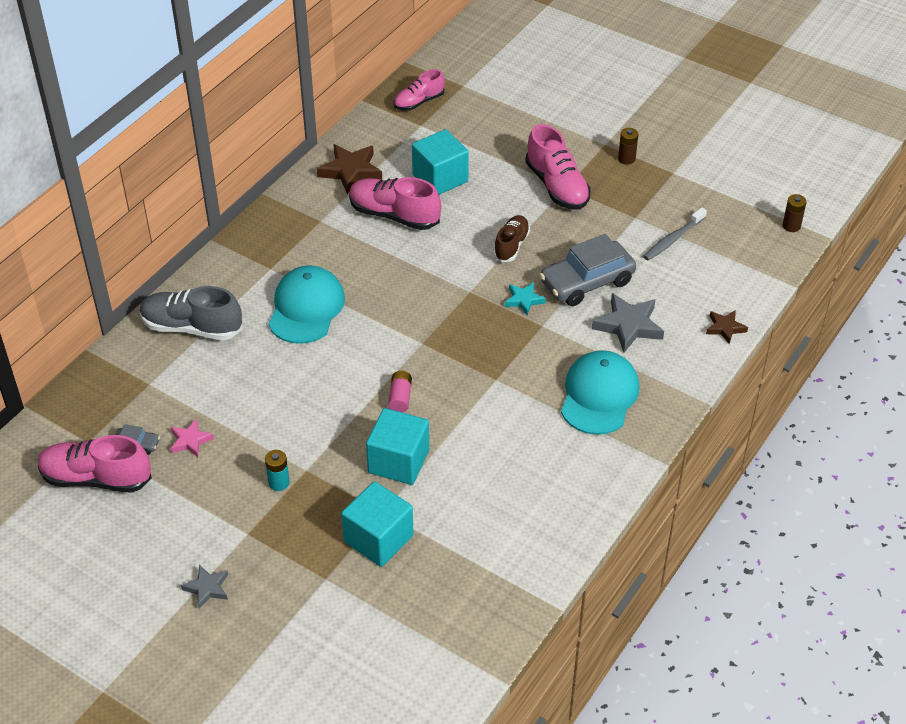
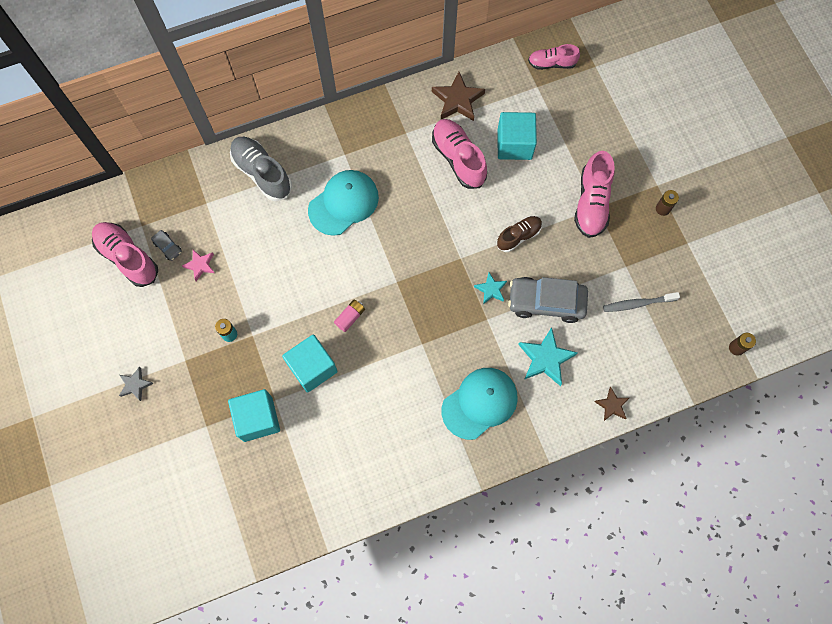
camera: 35 degrees right, 25 degrees up
grey star [592,293,664,353] -> turquoise star [518,327,578,386]

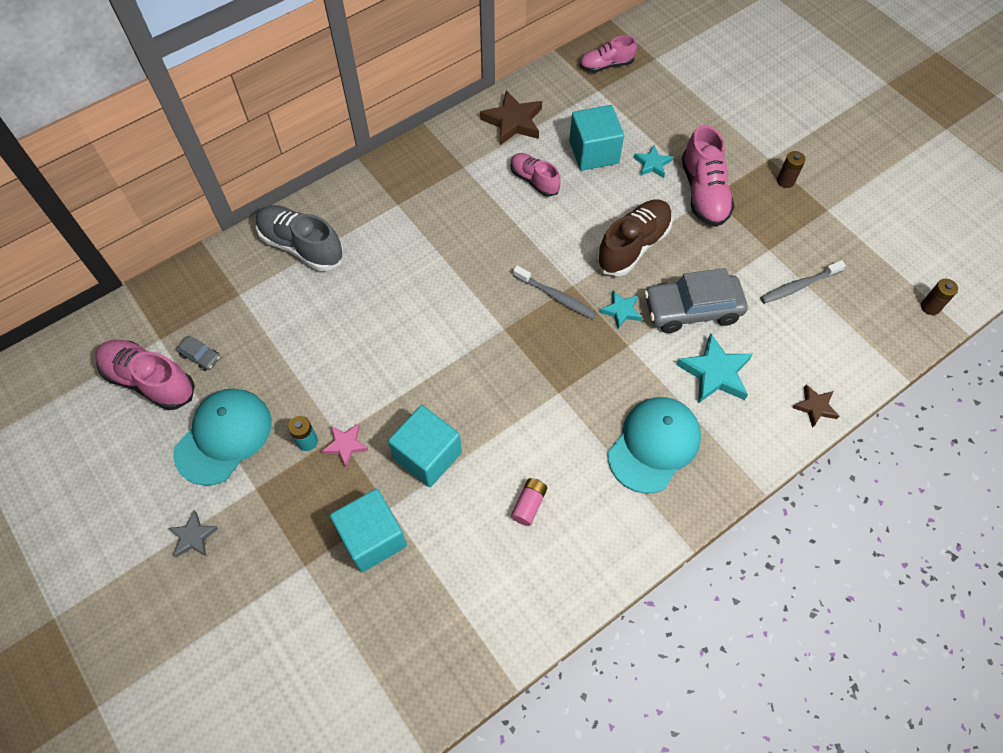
camera: 15 degrees left, 10 degrees down
pink star [182,250,215,281] -> pink star moved to [322,424,369,467]
turquoise cap [308,170,379,236] -> turquoise cap moved to [173,388,272,486]
pink battery [334,300,365,332] -> pink battery moved to [511,478,547,526]
pink shoe [432,119,487,189] -> pink shoe [510,153,561,197], size x0.63
brown shoe [497,216,542,252] -> brown shoe [596,200,673,276], size x1.59
none -> grey toothbrush [513,266,597,319]
none -> turquoise star [634,145,673,178]

